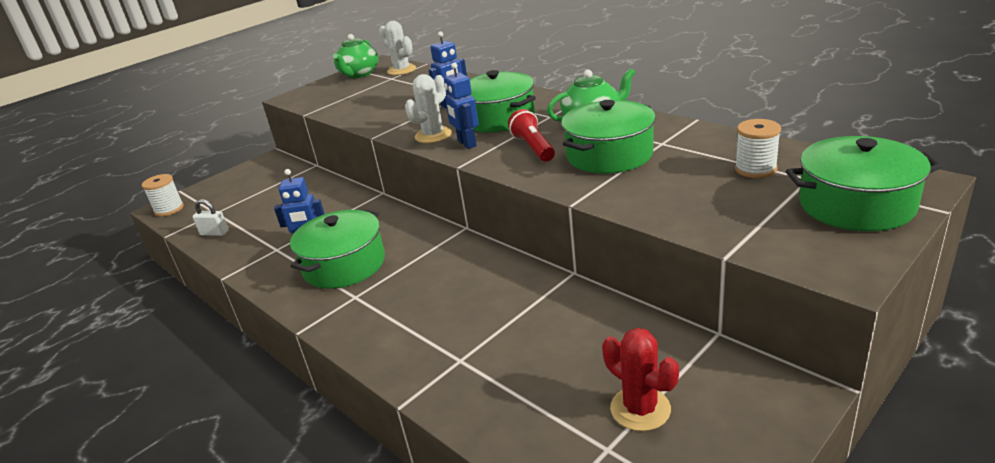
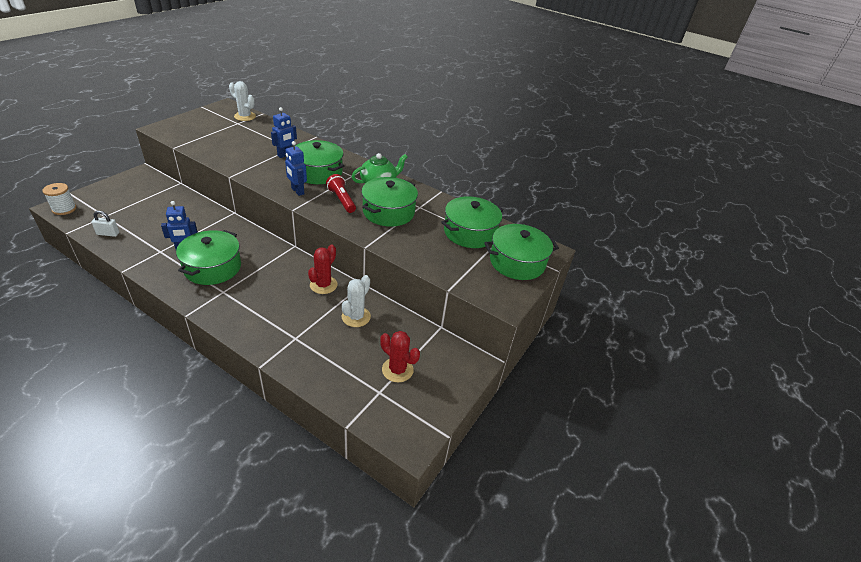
camera: 20 degrees left, 10 degrees up
green teapot [333,34,378,78] -> none
white cactus [405,74,452,143] -> white cactus moved to [342,275,371,327]
white spool [735,119,781,178] -> green pot [441,196,503,248]
none -> red cactus [308,245,338,294]

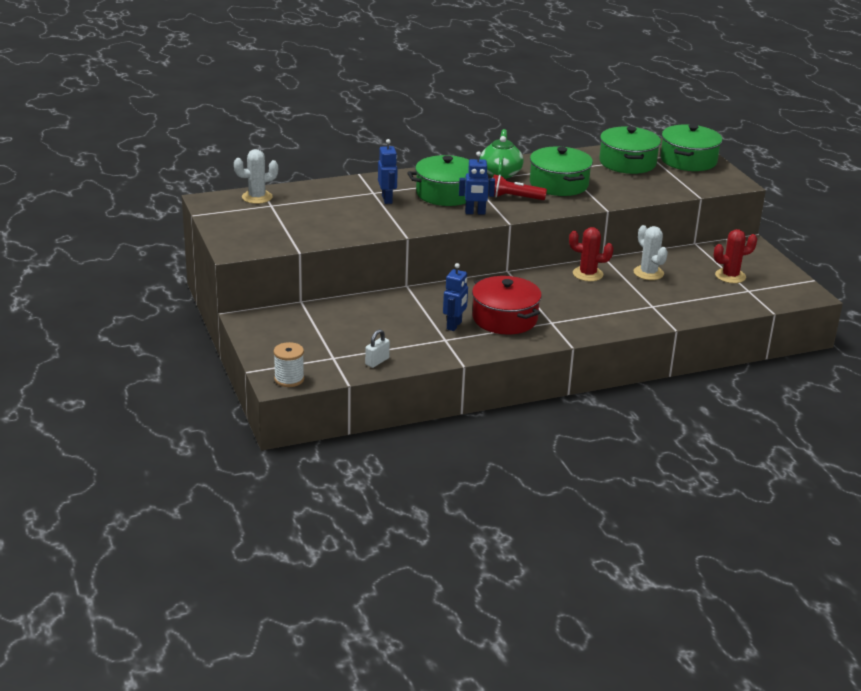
camera: 50 degrees left, 10 degrees down
green pot [176,230,241,285] -> red pot [472,276,542,335]
red cactus [308,245,338,294] -> red cactus turned 45 degrees counterclockwise [569,227,614,281]

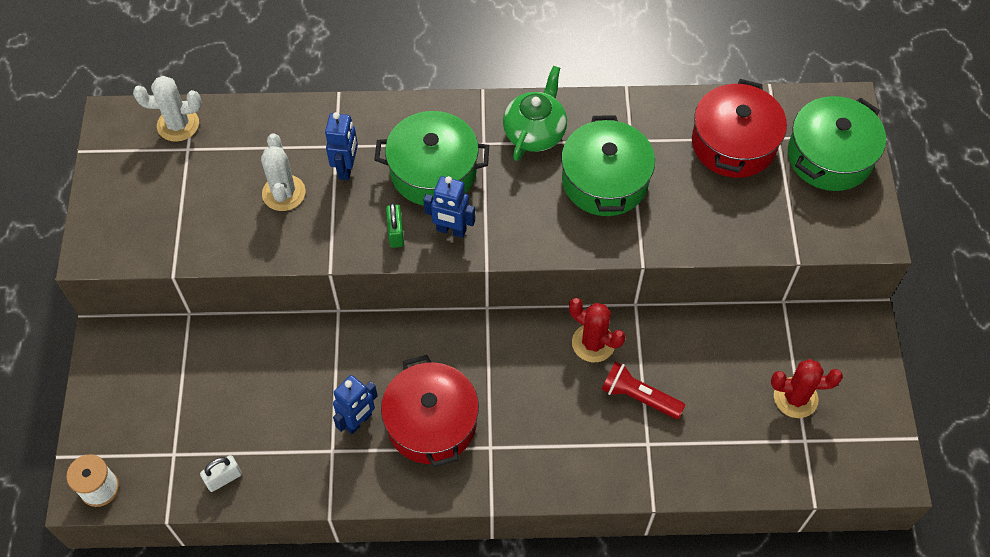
camera: 20 degrees right, 30 degrees up
red flashlight [493,175,547,200] -> red flashlight moved to [601,361,685,419]
green pot [599,126,661,174] -> red pot [692,79,787,178]
white cactus [633,225,668,280] -> white cactus moved to [261,133,306,211]
none -> green padlock [386,203,404,248]

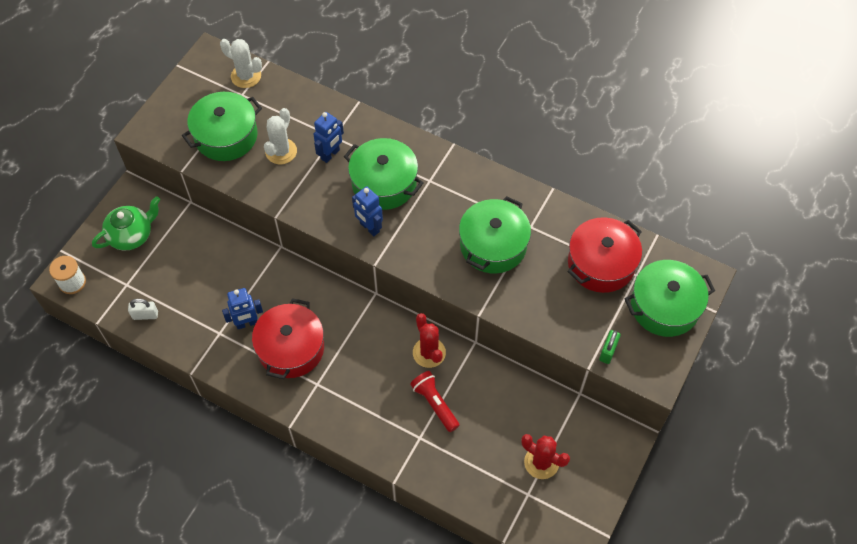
camera: 30 degrees right, 0 degrees up
green padlock [386,203,404,248] -> green padlock moved to [599,330,621,364]
green teapot [503,66,567,161] -> green teapot moved to [92,196,160,251]
none -> green pot [182,92,262,161]

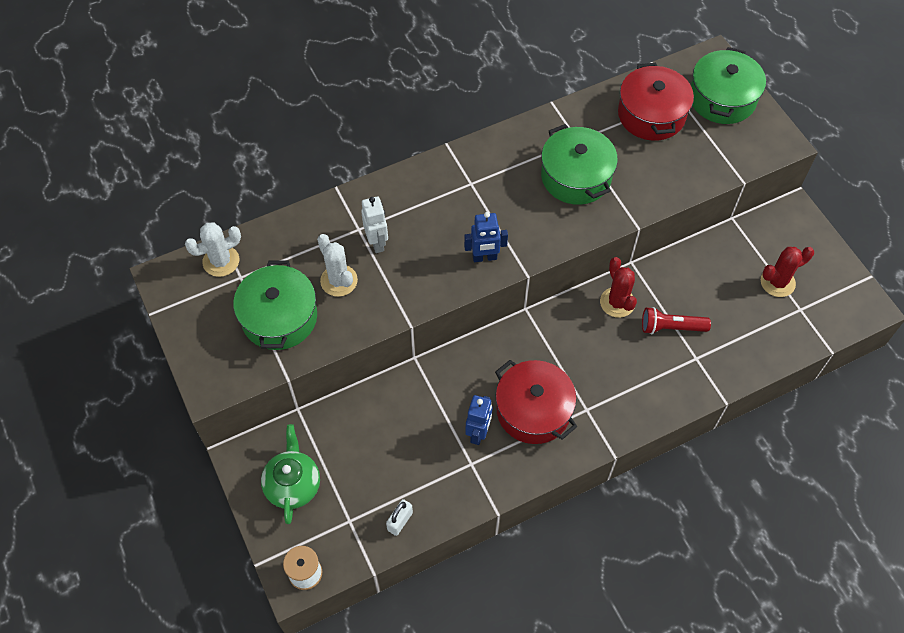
camera: 55 degrees left, 0 degrees up
blue robot [313,112,344,163] -> white robot [361,196,388,253]
green pot [344,138,423,210] -> none
red cactus [413,313,446,368] -> red cactus turned 60 degrees clockwise [600,257,637,318]
green padlock [599,330,621,364] -> none

